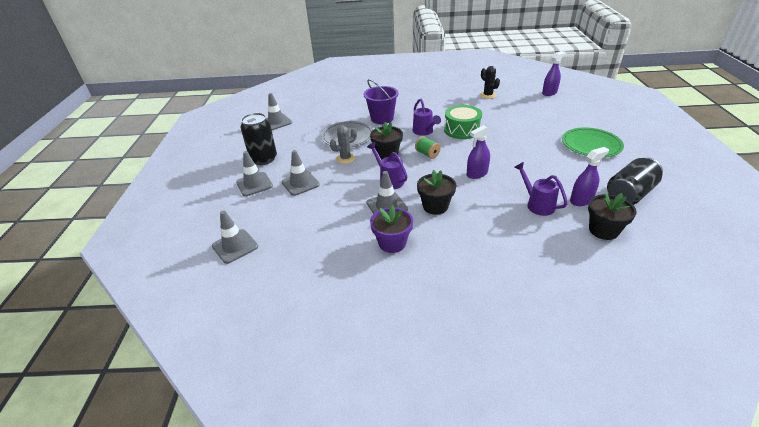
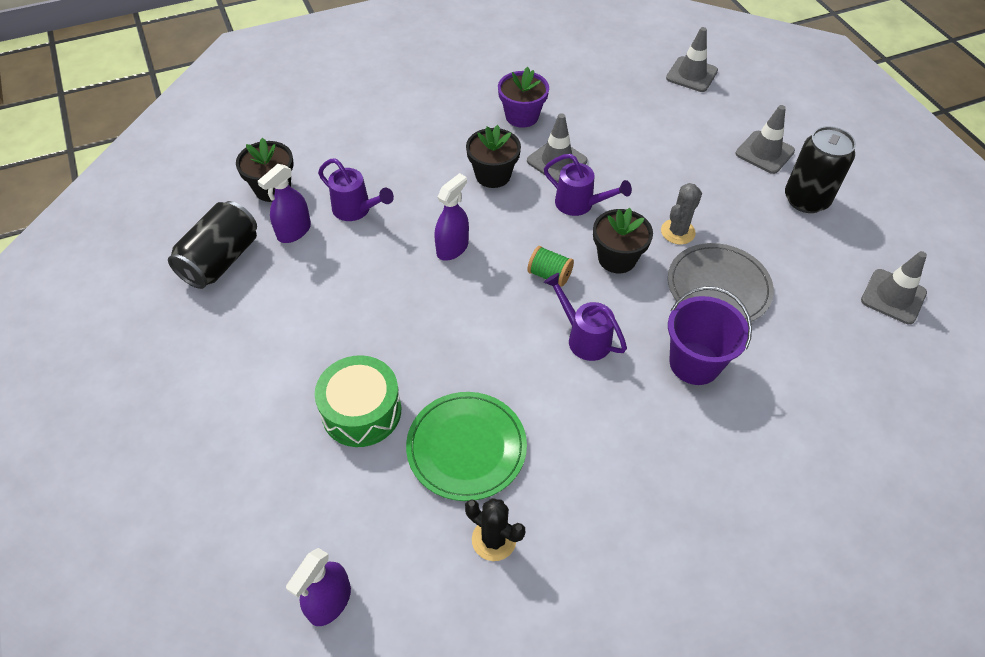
camera: 155 degrees right, 15 degrees up
grey traffic cone [281,150,320,196] -> none
green drum [444,105,482,139] -> green drum moved to [315,355,401,447]
green plate [562,128,624,157] -> green plate moved to [406,392,527,501]

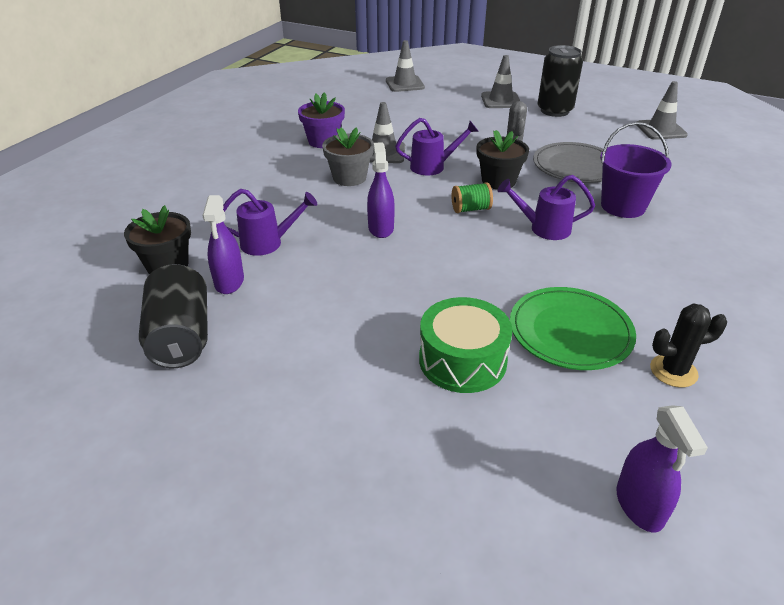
camera: 40 degrees left, 15 degrees down
black flower pot [466,125,521,188] -> grey flower pot [322,127,374,186]

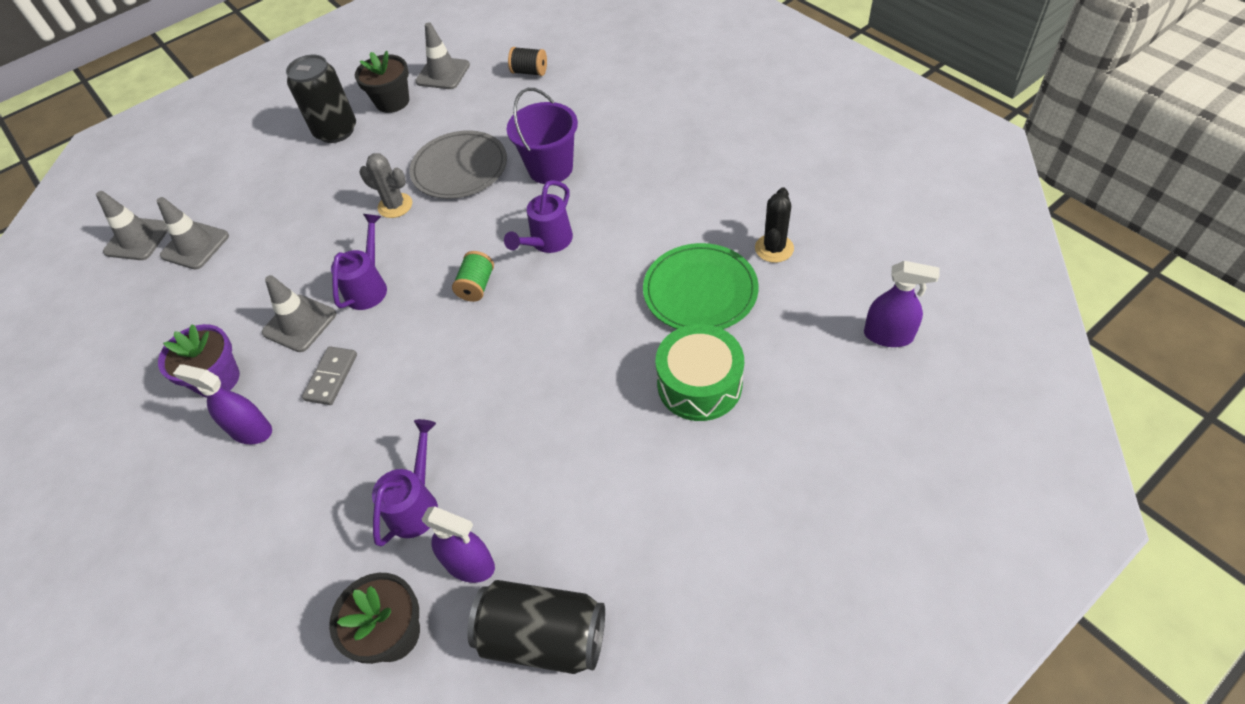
camera: 60 degrees left, 15 degrees up
grey flower pot [322,127,374,186] -> grey domino [302,346,357,405]
purple spray bottle [367,142,395,238] -> purple spray bottle moved to [173,364,272,444]
black flower pot [477,130,529,190] -> black flower pot moved to [355,51,409,113]
grey traffic cone [481,55,520,108] -> grey traffic cone moved to [157,197,229,270]
none -> black spool [508,47,547,76]

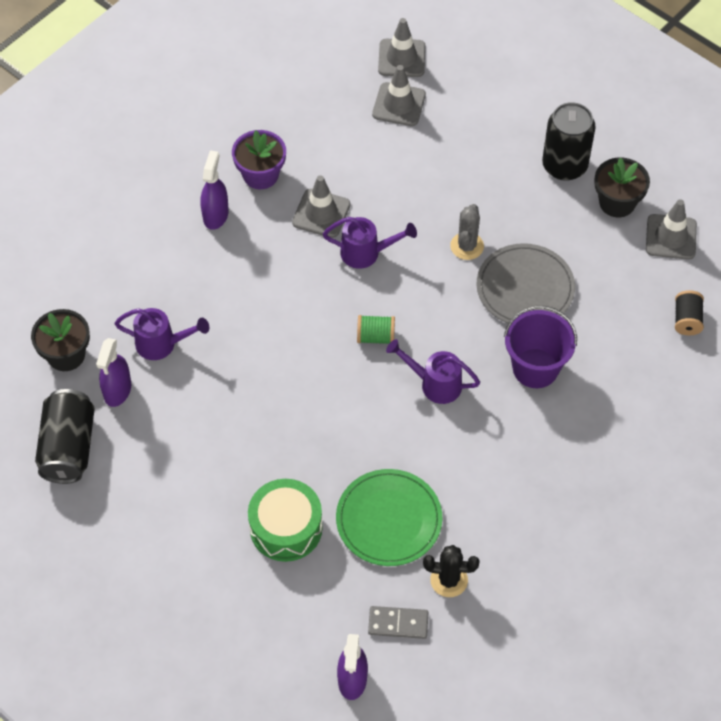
camera: 75 degrees right, 5 degrees up
grey domino [302,346,357,405] -> grey domino moved to [368,606,429,639]

